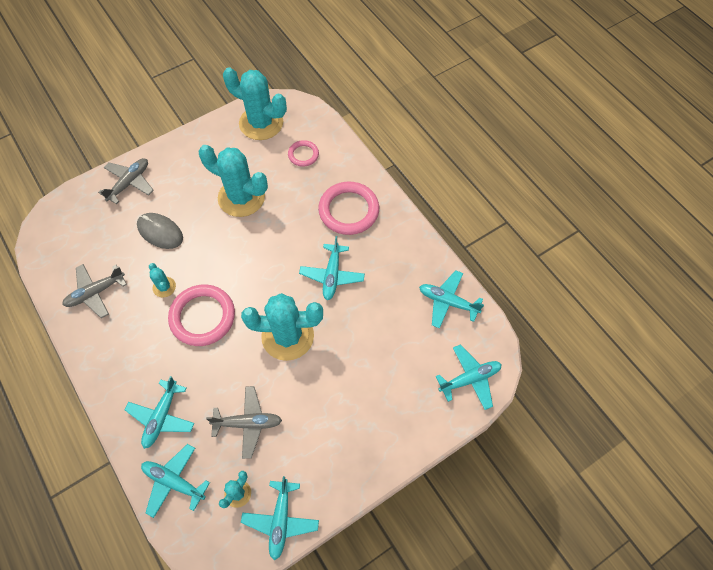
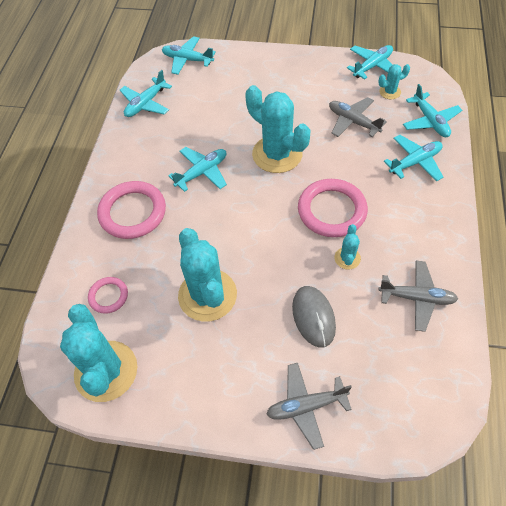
camera: 135 degrees left, 5 degrees down
turquoise plane [419,270,484,329] -> turquoise plane turned 60 degrees clockwise [120,70,172,117]

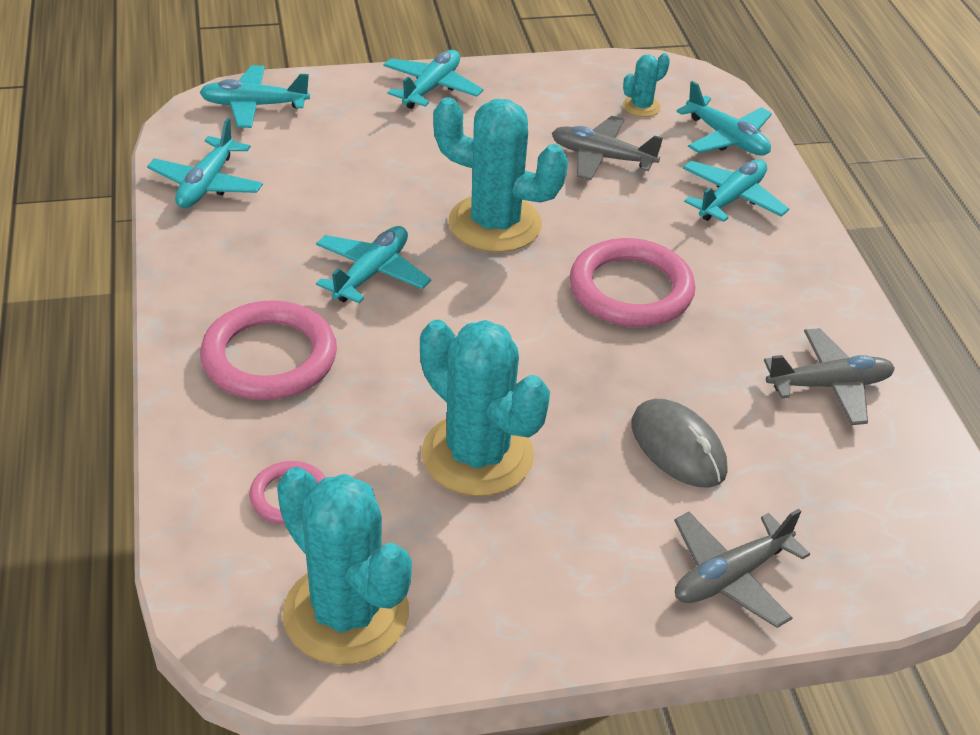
camera: 25 degrees left, 15 degrees down
turquoise cactus [334,224,361,269] -> none
turquoise plane [347,45,393,79] -> turquoise plane moved to [383,50,483,109]

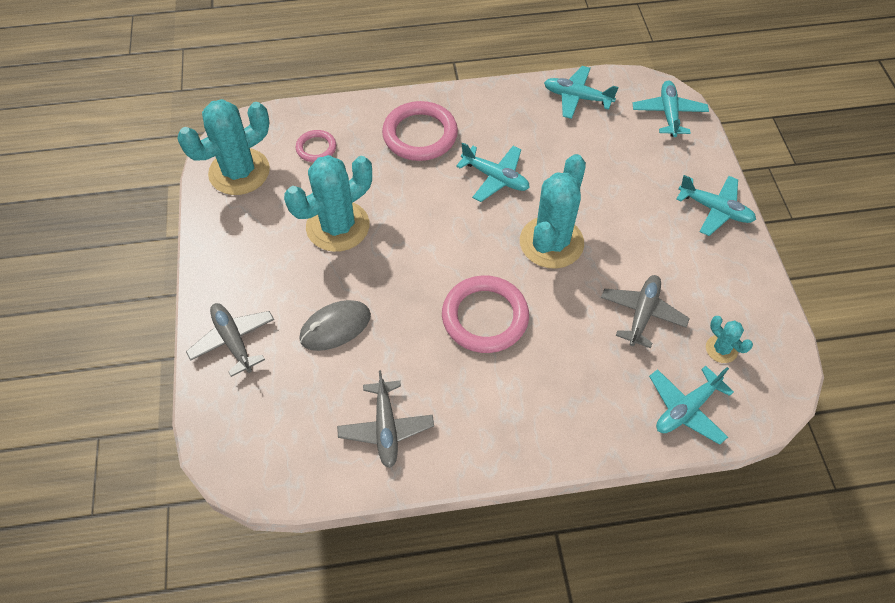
camera: 95 degrees right, 15 degrees up
turquoise plane [683,159,789,222] -> none

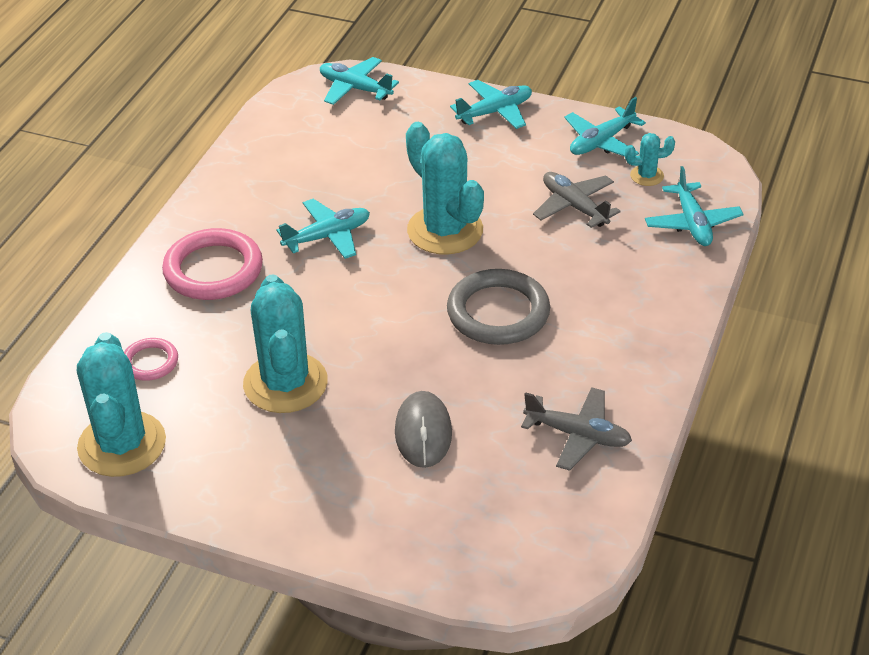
camera: 60 degrees left, 15 degrees down
grey plane [186,303,274,377] -> none
pink ring [442,275,529,353] -> grey ring [447,269,550,345]
turquoise plane [544,66,619,119] -> turquoise plane moved to [564,97,646,156]

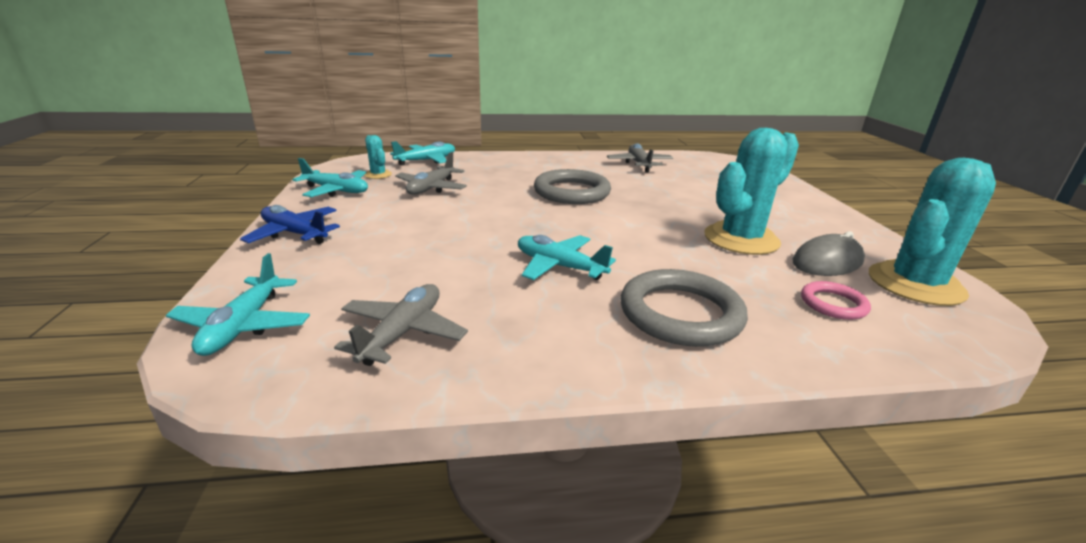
camera: 120 degrees left, 15 degrees down
pink ring [162,228,263,300] -> grey ring [620,269,748,347]
grey mouse [395,391,452,468] -> grey mouse moved to [793,231,865,276]
turquoise cactus [406,122,484,254] -> none
turquoise plane [450,80,532,129] -> blue plane [240,205,340,244]
none -> grey plane [334,284,468,366]

